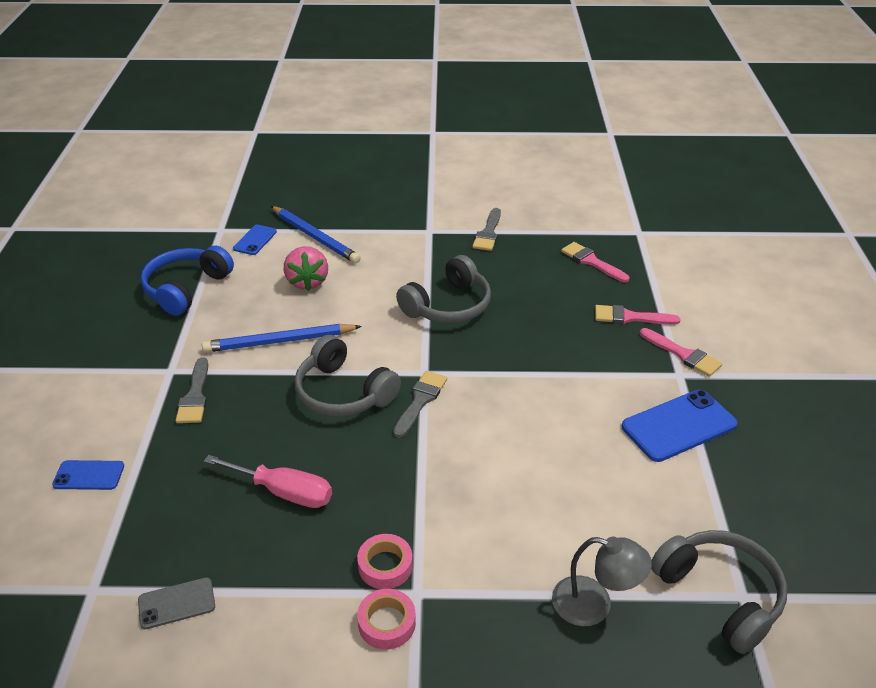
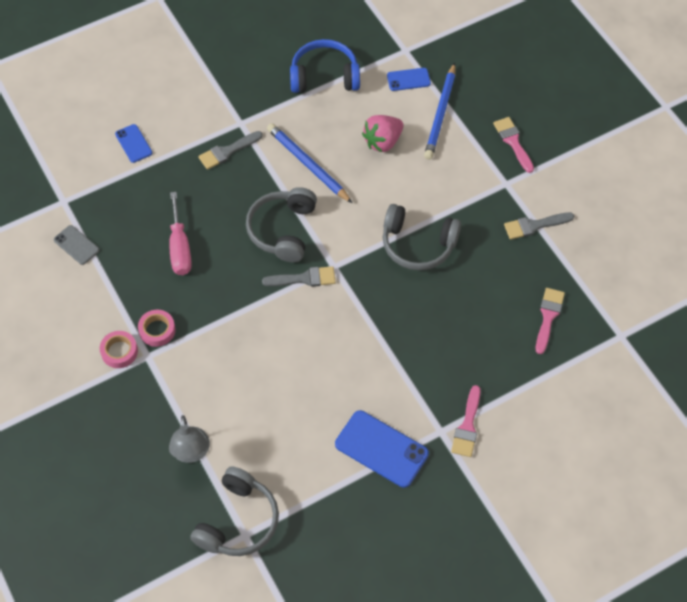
camera: 60 degrees right, 20 degrees up
pink brush [595,305,680,325] -> pink brush moved to [493,117,534,173]

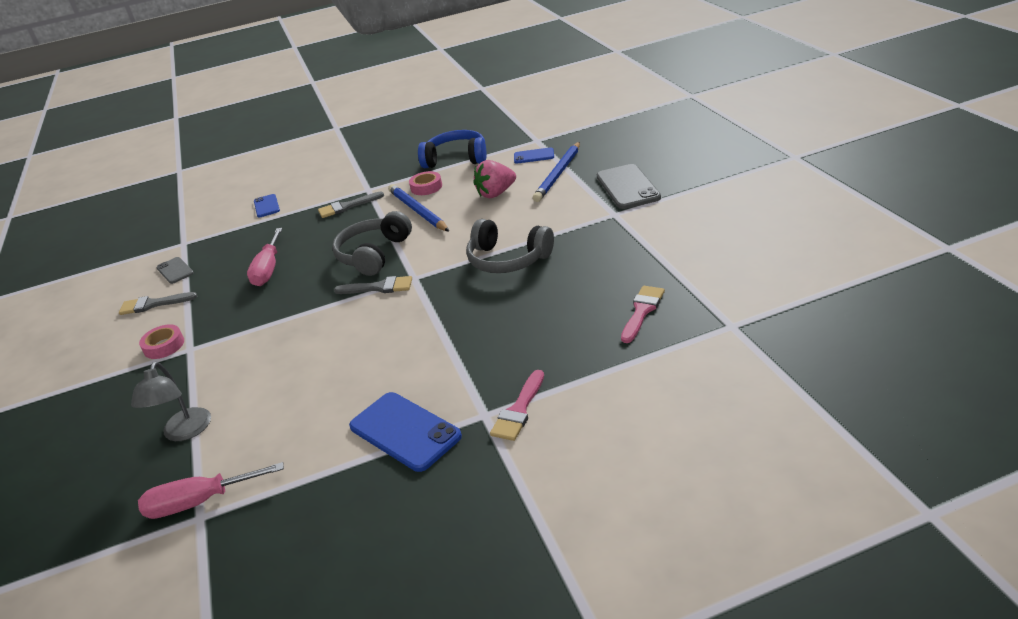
camera: 15 degrees right, 25 degrees down
pink tape [138,310,175,347] -> pink tape moved to [409,171,442,195]
grey headphones [190,466,279,556] -> pink screwdriver [138,462,284,519]
pink brush [493,117,534,173] -> grey phone [597,164,661,209]
grey brush [504,212,574,240] -> grey brush moved to [119,292,197,315]

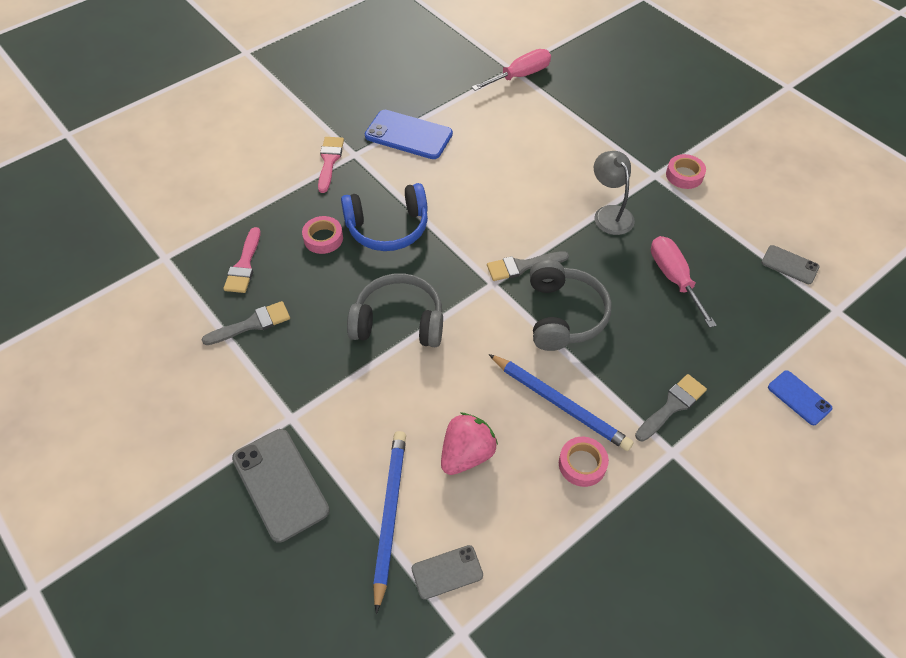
camera: 155 degrees right, 20 degrees up
grey brush [119,292,197,315] -> grey brush moved to [201,301,290,345]
grey lamp [131,362,211,441] -> grey lamp moved to [594,151,635,235]
blue headphones [418,130,487,168] -> blue headphones moved to [341,183,428,251]
blue phone [514,147,554,164] -> grey phone [412,545,483,600]
none -> pink tape [302,216,343,254]

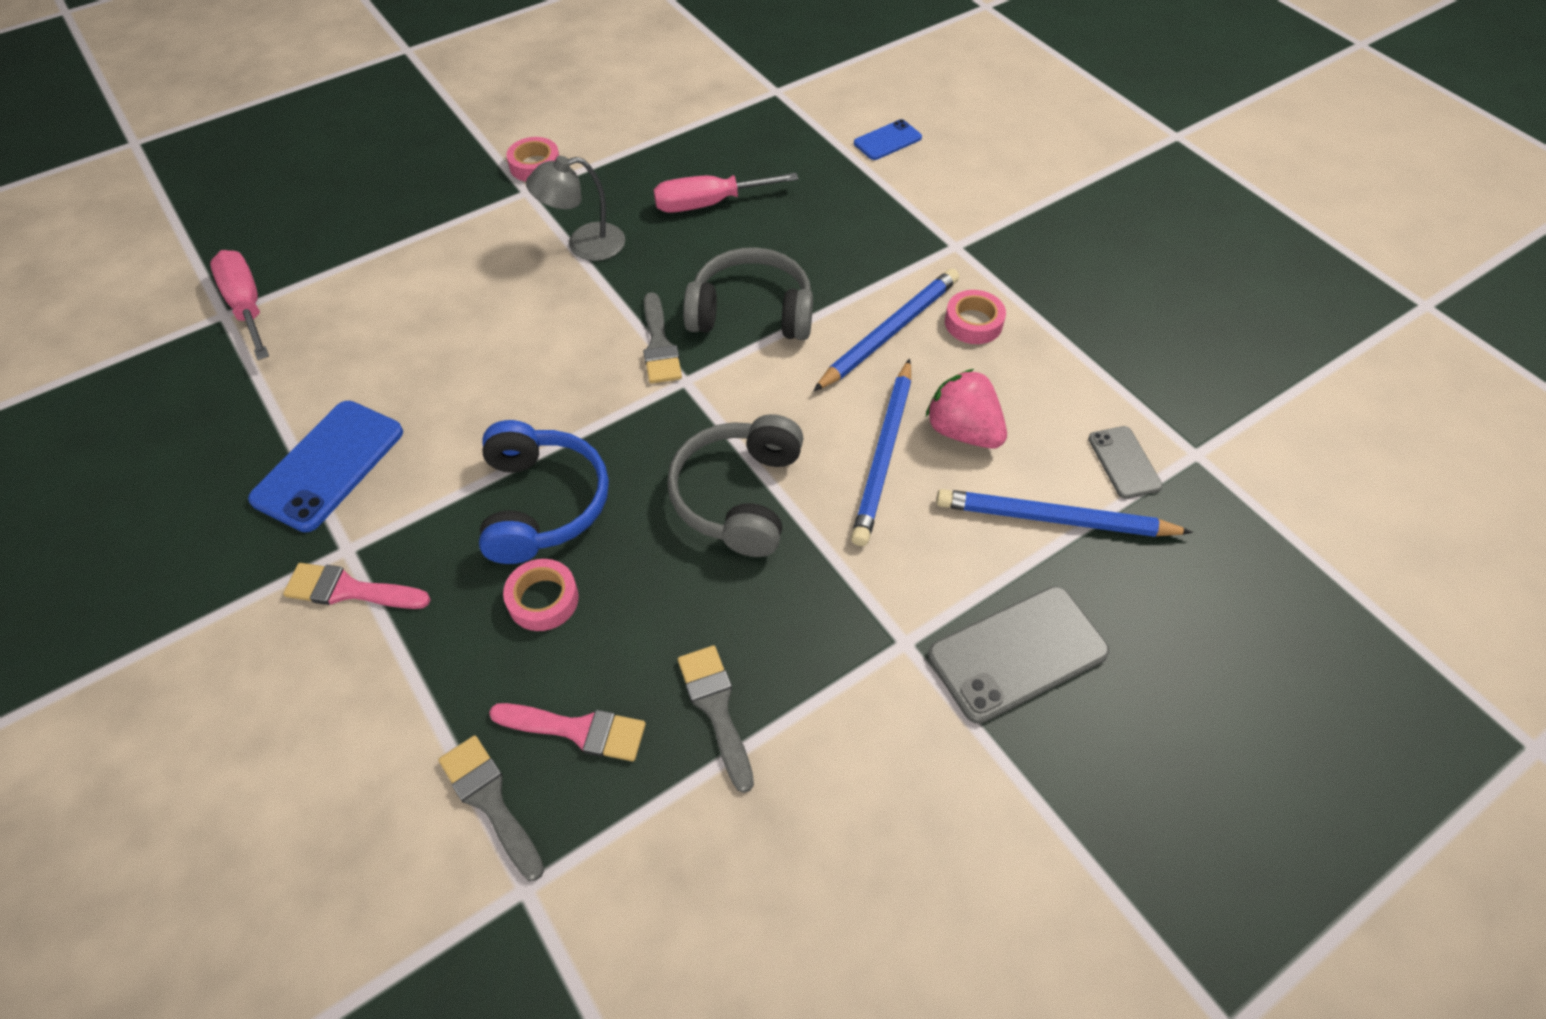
camera: 85 degrees left, 0 degrees up
grey brush [635,374,707,441] -> grey brush moved to [438,735,544,881]
grey phone [761,245,820,284] -> none
none -> blue pencil [851,359,911,546]

